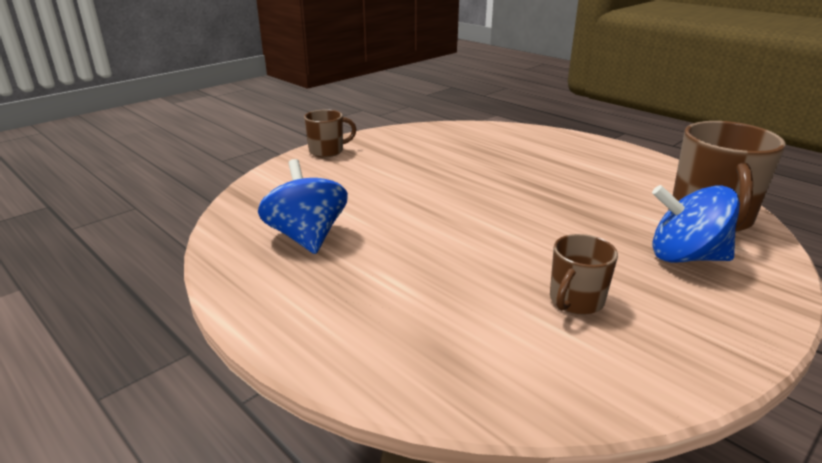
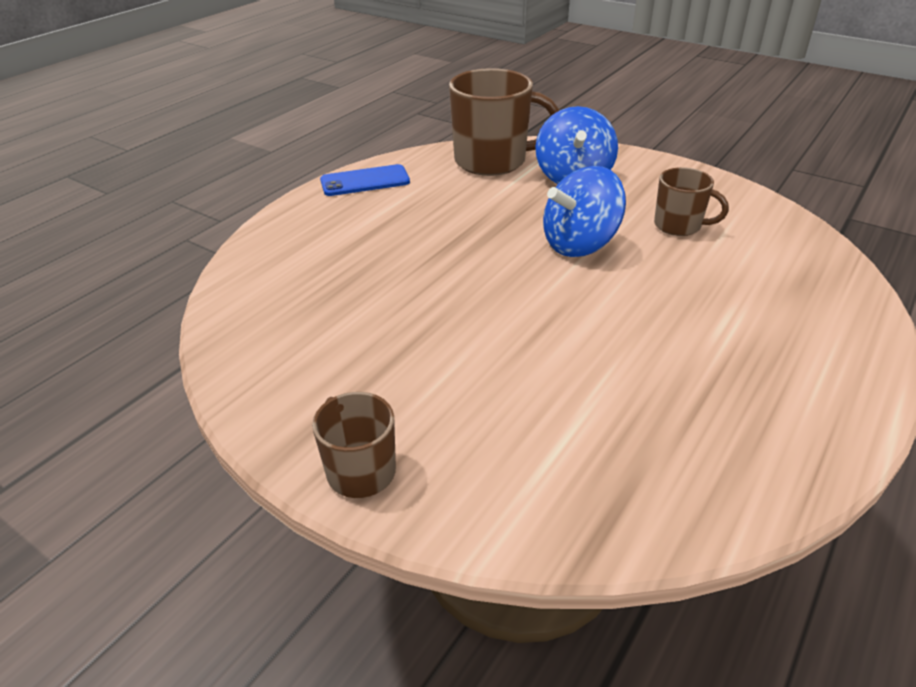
camera: 100 degrees left, 10 degrees up
blue spinning top [258,159,348,254] -> blue spinning top moved to [543,166,626,257]
none -> blue phone [320,164,410,196]

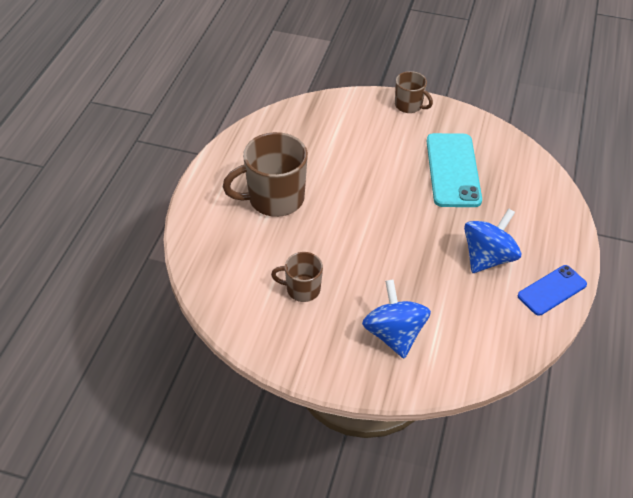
camera: 160 degrees right, 10 degrees up
brown mug [449,68,559,176] -> brown mug moved to [223,132,308,217]
blue spinning top [543,166,626,257] -> blue spinning top moved to [464,208,521,273]
none -> turquoise phone [426,133,482,207]

